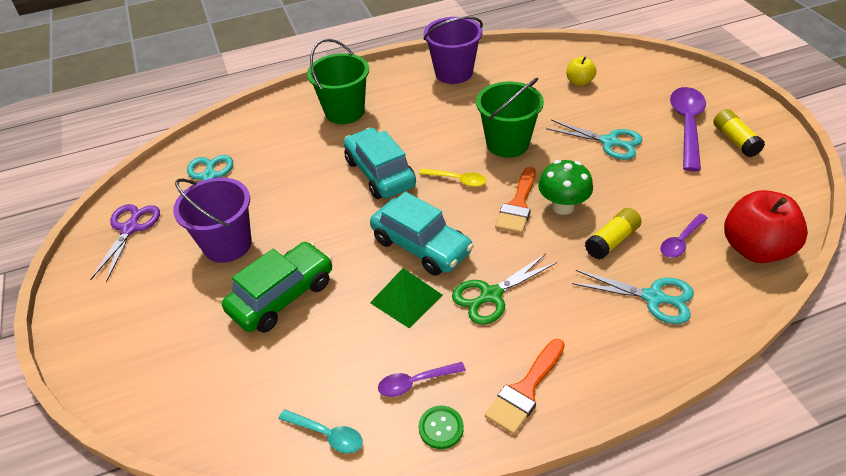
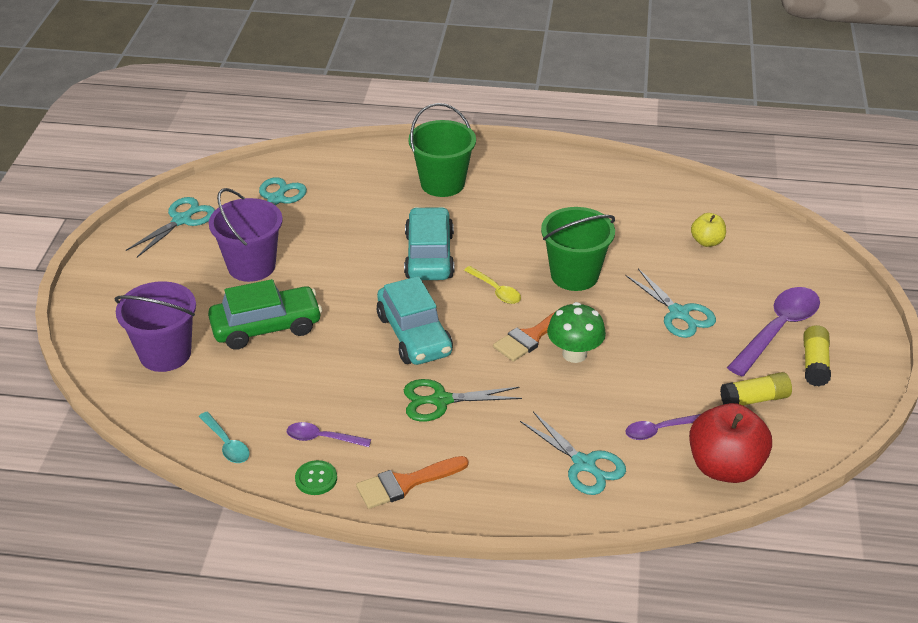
camera: 25 degrees right, 5 degrees down
purple scissors [90,204,160,282] -> turquoise scissors [126,197,215,257]
green pyramid [370,268,442,329] -> none
purple bucket [424,17,483,84] -> purple bucket moved to [115,281,196,372]
yellow glue stick [585,208,642,260] -> yellow glue stick moved to [720,372,792,405]

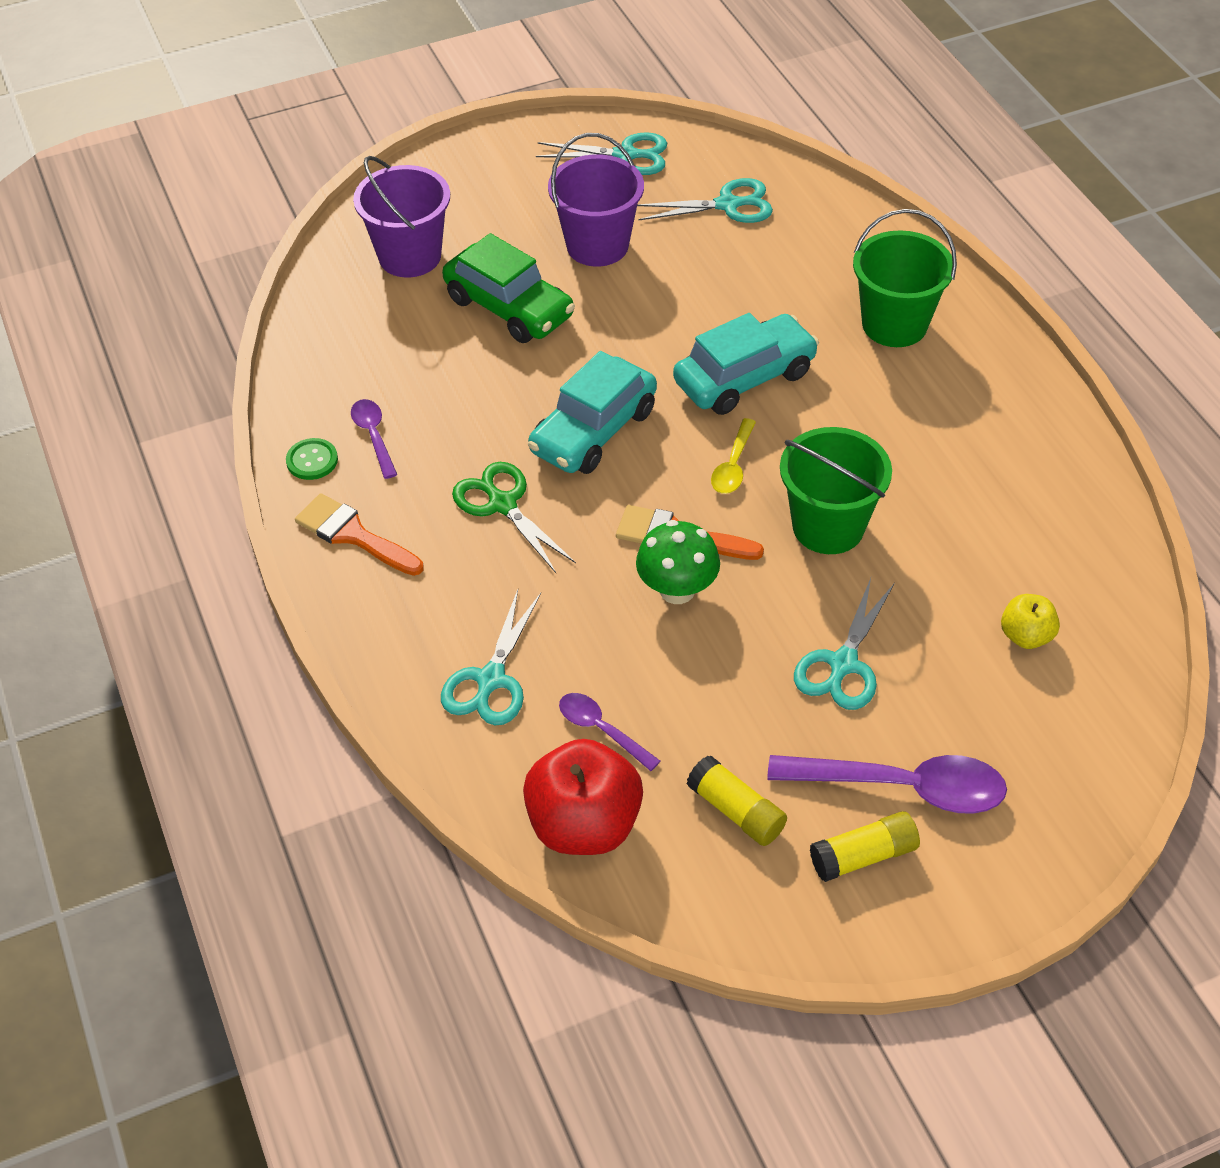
camera: 60 degrees right, 10 degrees up
turquoise spoon [199,412,250,463] -> none

